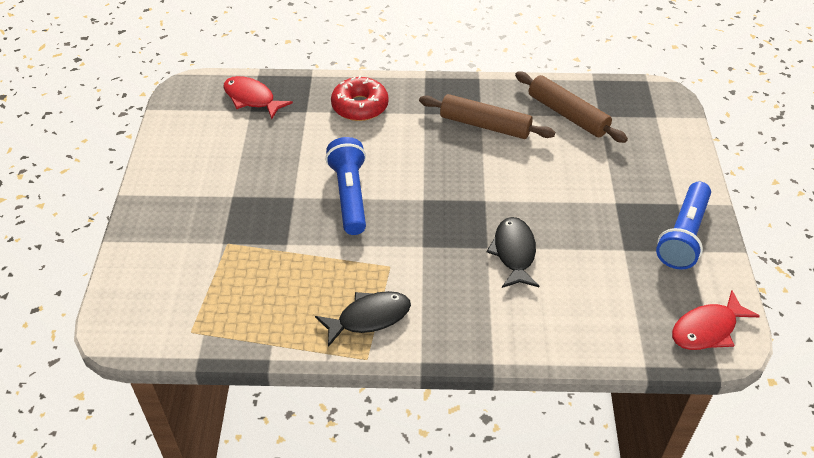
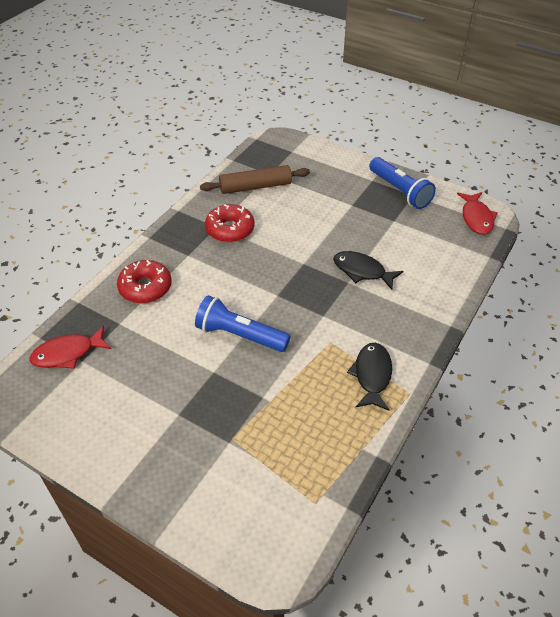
camera: 60 degrees left, 0 degrees up
brown rolling pin [419,94,555,139] -> red donut [205,204,254,243]

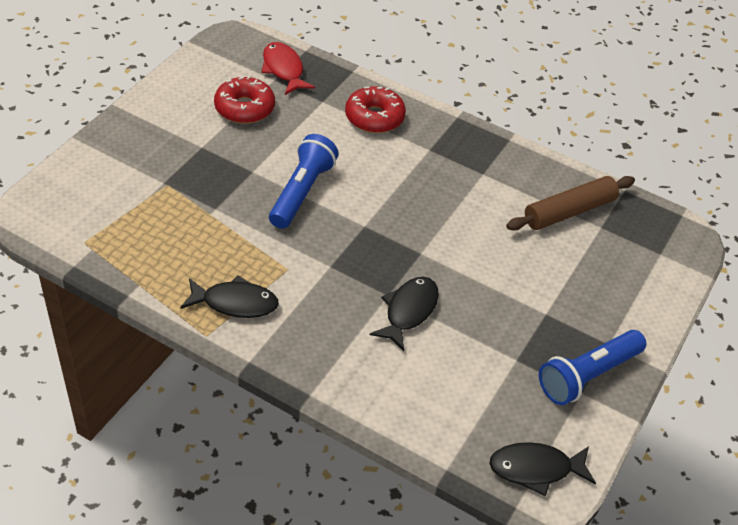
camera: 85 degrees right, 0 degrees up
brown rolling pin [200,165,310,194] -> brown rolling pin turned 75 degrees clockwise [506,176,635,231]
red donut [205,204,254,243] -> red donut moved to [214,76,275,124]
red fish [457,192,498,235] -> black fish [489,442,596,496]

